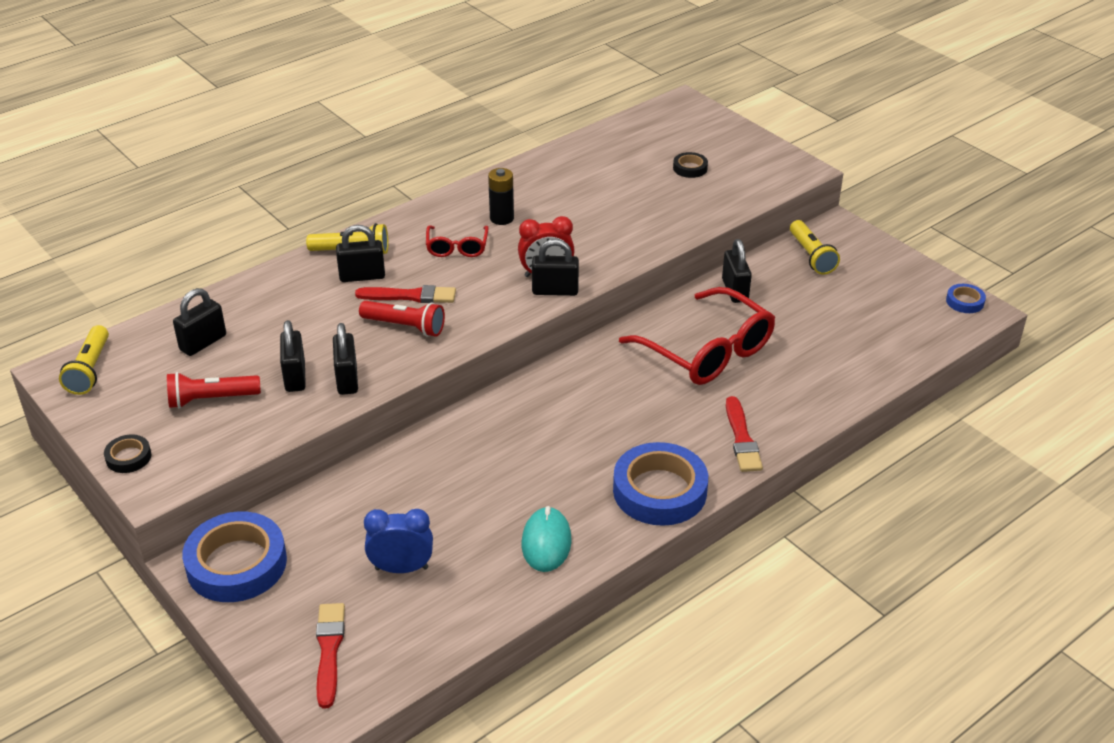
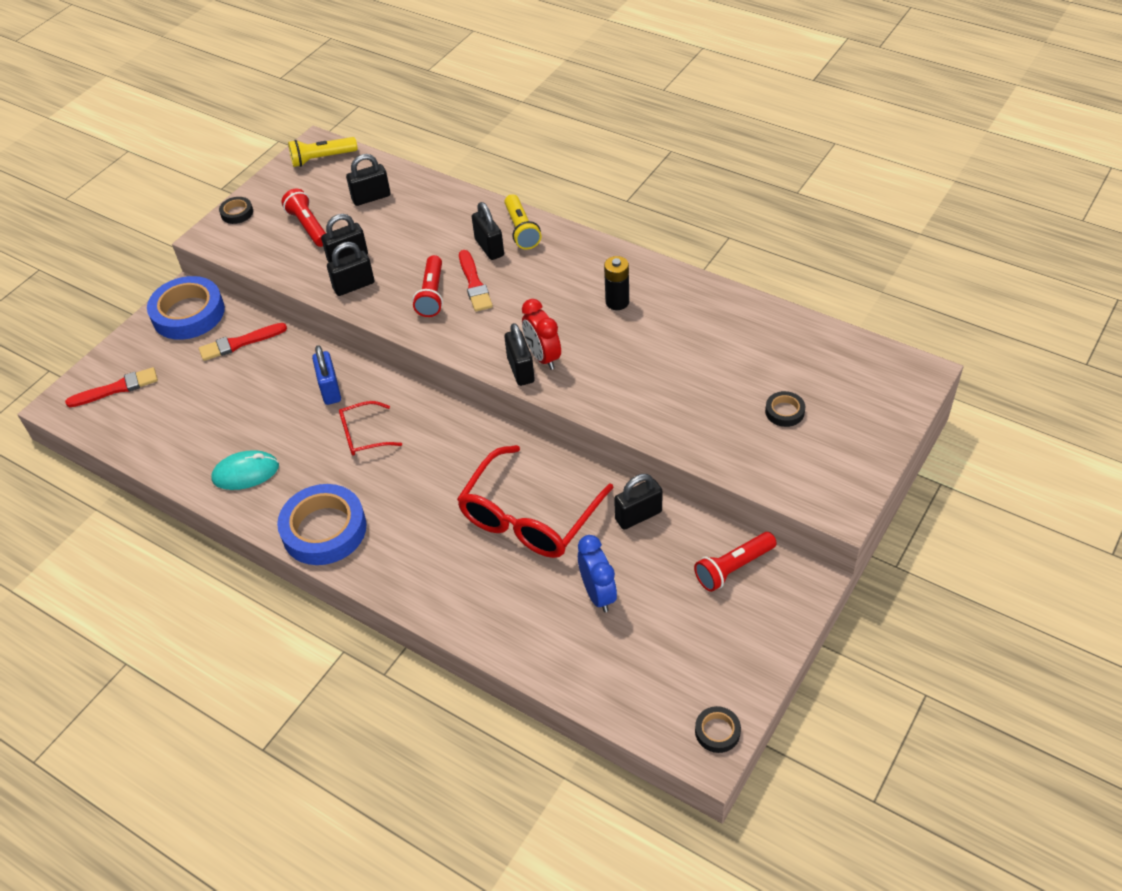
camera: 75 degrees right, 10 degrees up
black padlock [173,288,226,356] -> black padlock turned 45 degrees counterclockwise [346,154,391,206]
blue clock [364,509,433,573] -> blue clock moved to [578,535,617,612]
red glasses [426,225,489,257] -> red glasses moved to [339,401,402,456]
red brush [726,396,763,472] -> red brush moved to [199,323,287,361]
yellow flashlight [790,220,840,275] -> red flashlight [694,532,777,592]
blue tape [946,284,986,313] -> black tape [695,706,741,753]
none -> blue padlock [312,345,341,405]

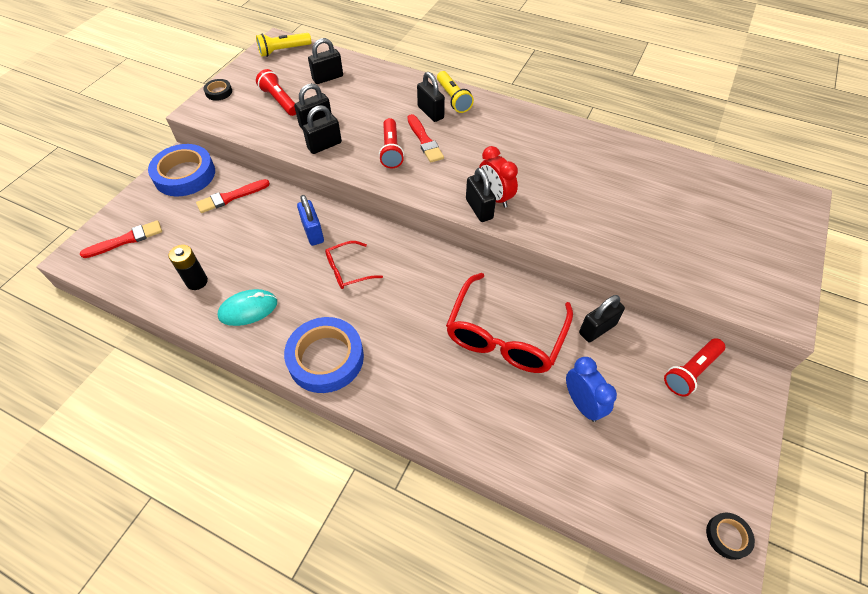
camera: 10 degrees left, 5 degrees up
black battery [604,256,629,310] -> black battery moved to [168,245,208,290]
black tape [765,391,805,427] -> none

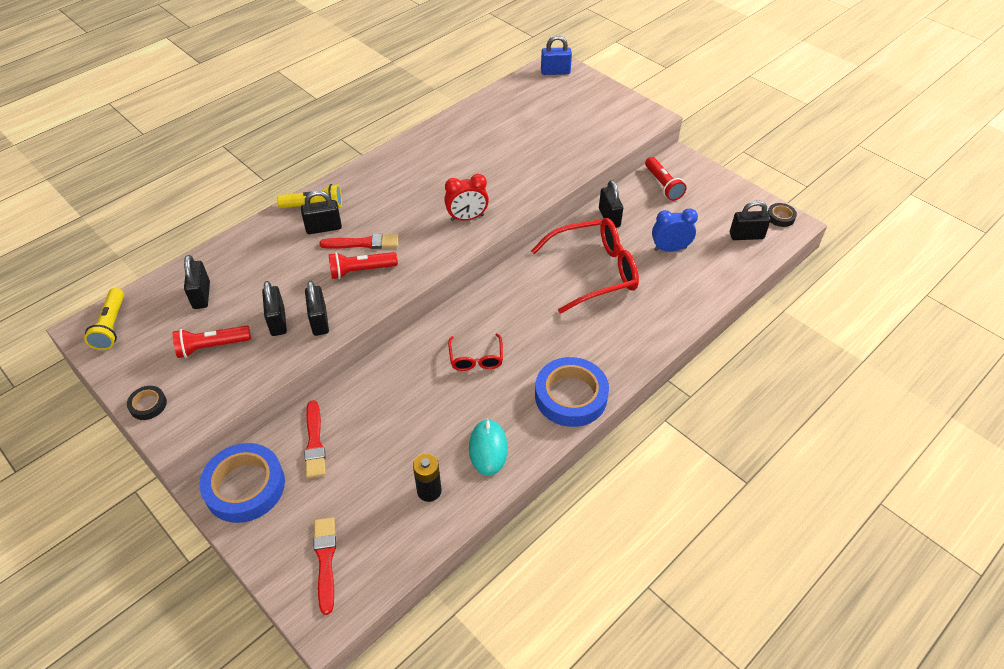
camera: 70 degrees left, 5 degrees down
blue padlock [297,195,324,246] -> blue padlock moved to [541,35,572,75]
red flashlight [379,118,404,168] -> red flashlight turned 150 degrees clockwise [329,252,398,279]
red glasses [446,273,573,373] -> red glasses turned 60 degrees counterclockwise [531,218,639,314]
black padlock [466,168,496,222] -> black padlock moved to [730,200,771,240]

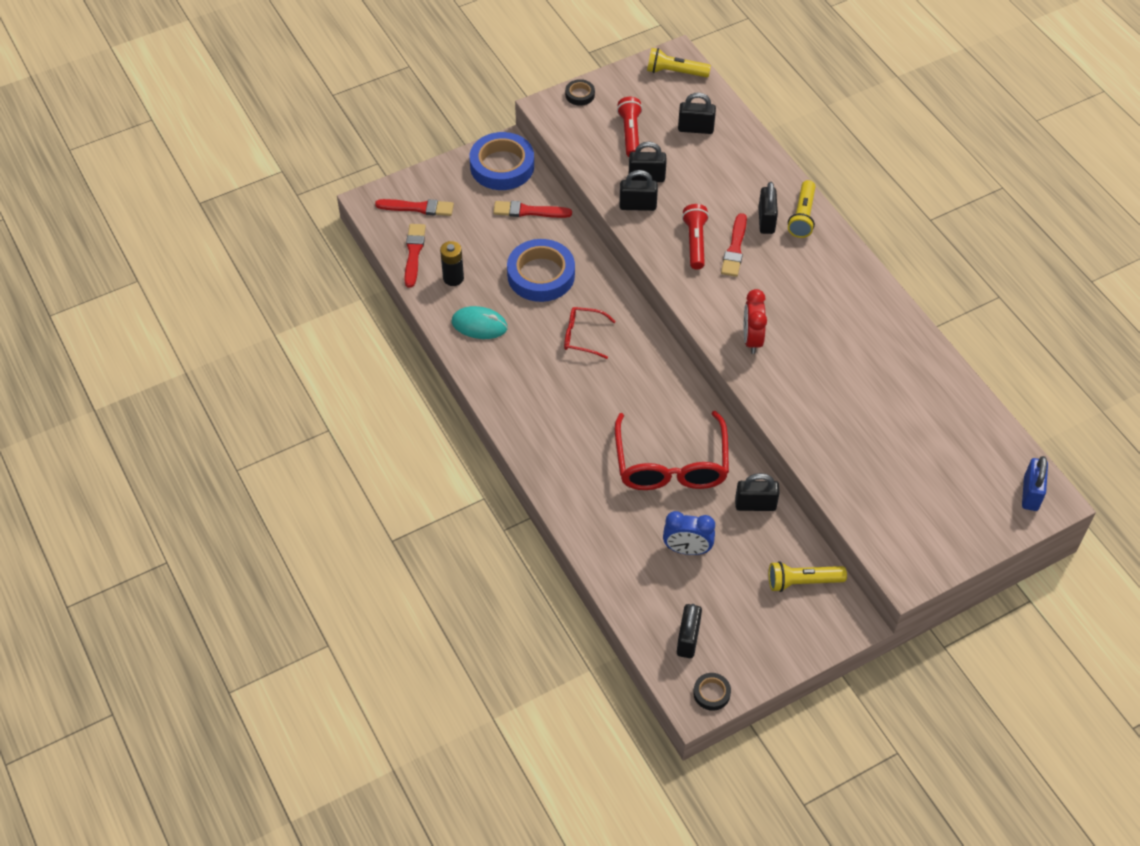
camera: 105 degrees right, 5 degrees up
blue tape [535,357,609,427] -> blue tape moved to [507,239,575,302]
red flashlight [645,157,687,201] -> yellow flashlight [769,561,847,592]
blue clock [652,208,698,252] -> blue clock turned 90 degrees clockwise [663,511,715,555]
none -> red brush [404,224,426,288]

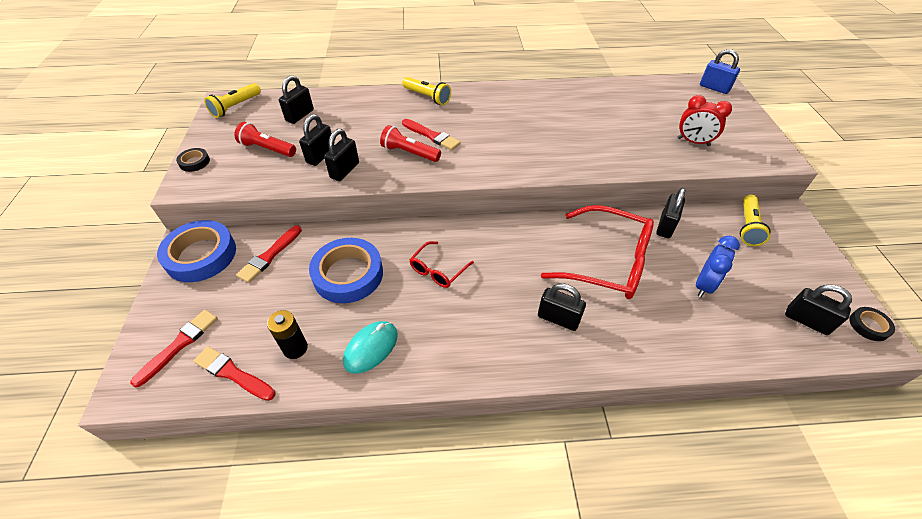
camera: 65 degrees left, 5 degrees down
red clock [744,289,767,354] -> red clock moved to [678,95,732,146]
black padlock [758,182,778,234] -> black padlock moved to [538,283,586,331]

